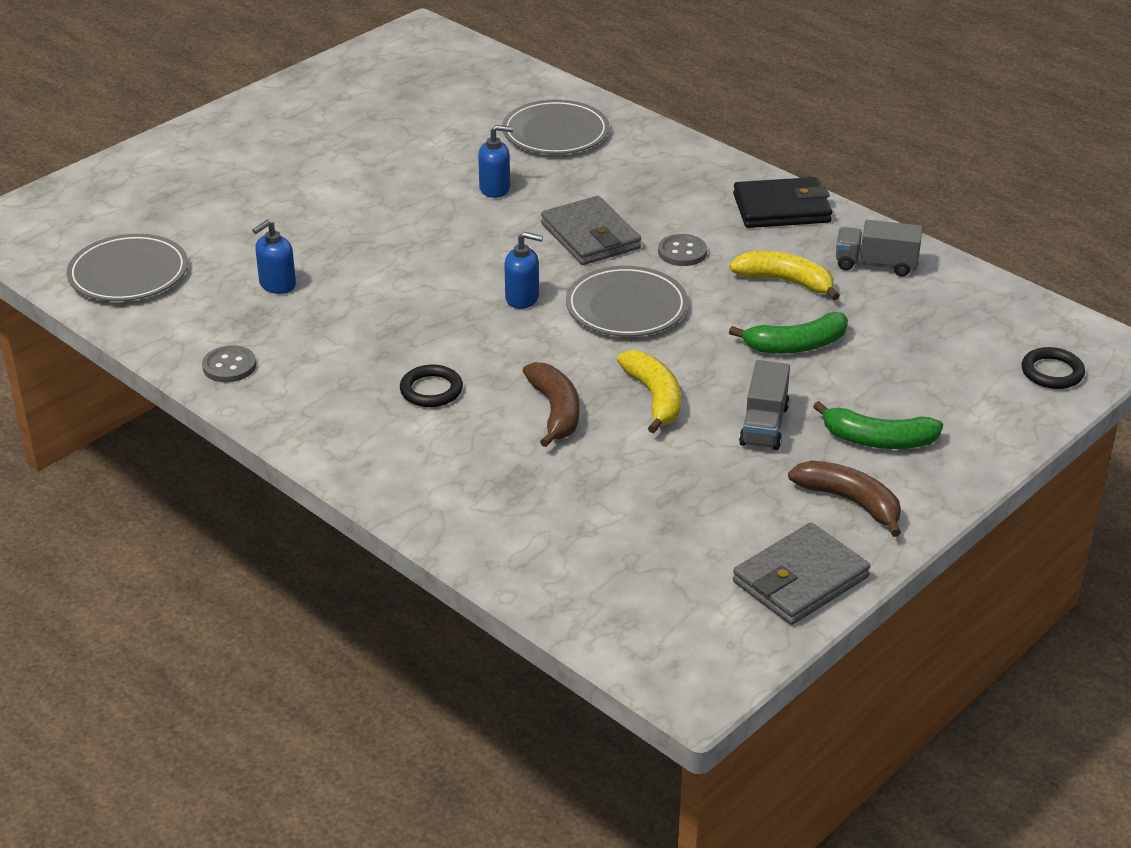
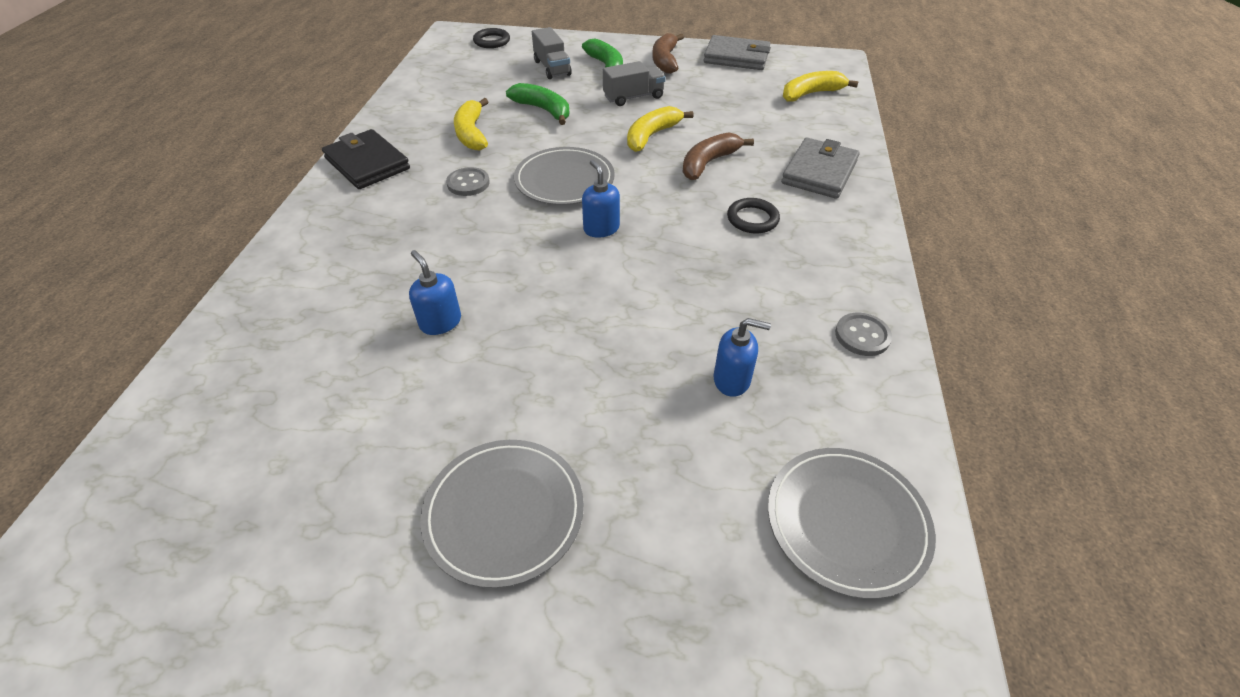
camera: 125 degrees left, 10 degrees up
grey plate [502,100,609,154] -> grey plate moved to [420,440,584,588]
grey wallet [541,196,641,265] -> grey wallet moved to [781,138,860,199]
grey truck [836,220,922,277] -> grey truck moved to [532,27,572,79]
none -> yellow banana [783,71,859,102]

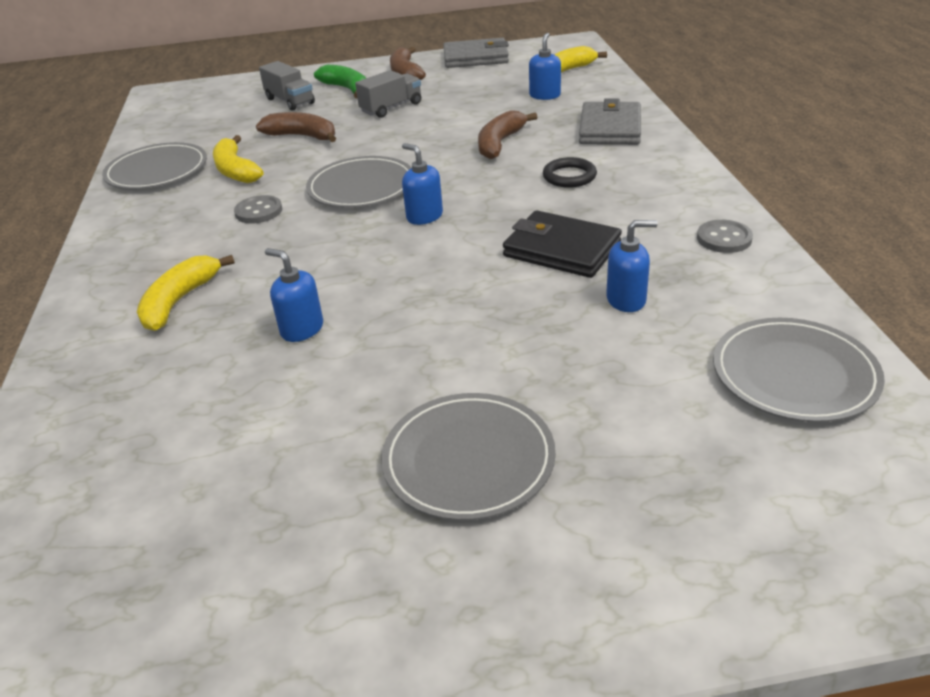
camera: 15 degrees left, 10 degrees down
black wallet [322,129,410,189] -> black wallet moved to [503,210,622,278]
black ring [473,28,510,48] -> none
green banana [506,83,569,125] -> brown banana [256,112,336,142]
yellow banana [627,106,694,152] -> yellow banana moved to [137,255,235,331]
none -> grey plate [102,142,207,189]
none -> blue soap dispenser [529,33,561,100]

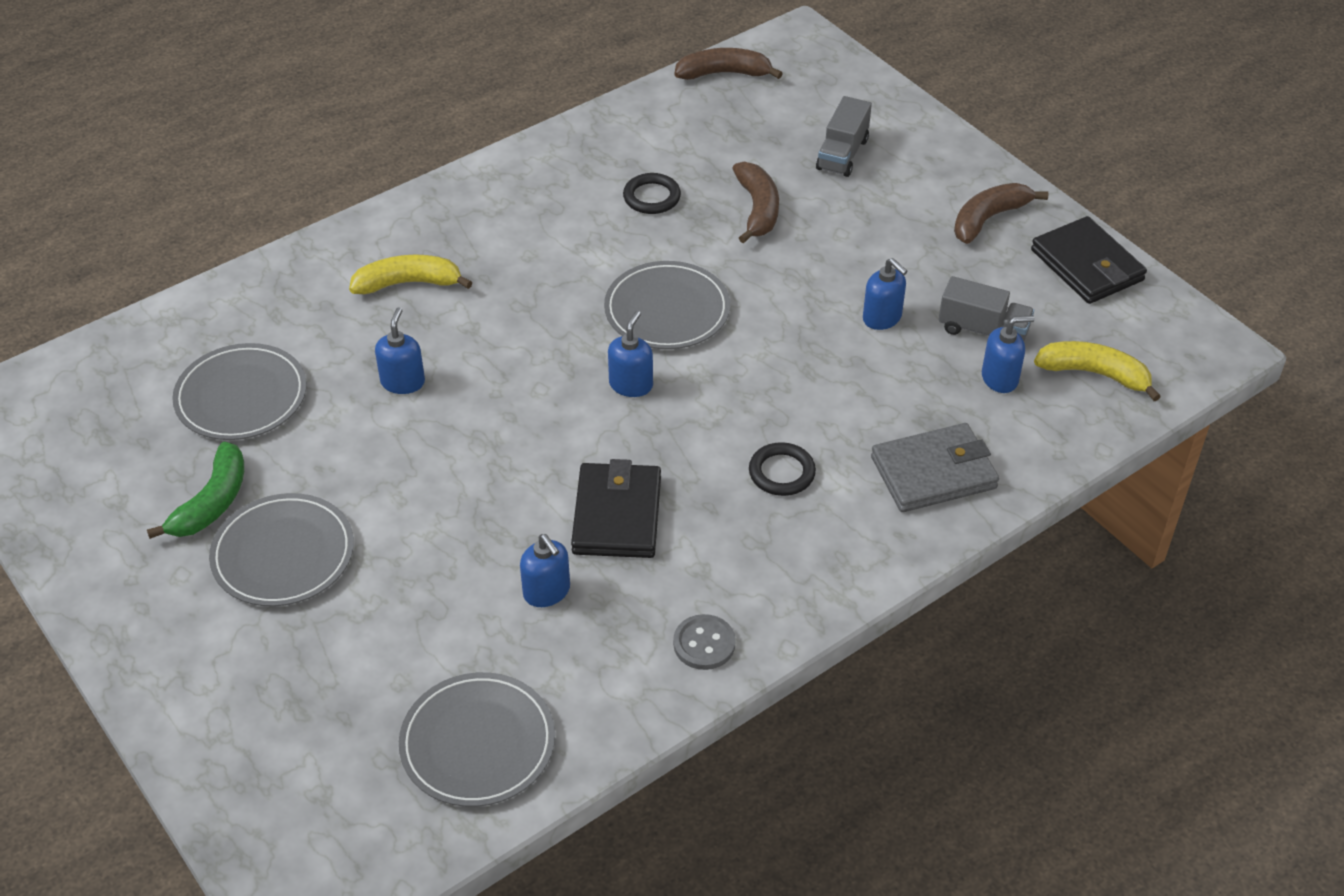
camera: 60 degrees right, 10 degrees up
grey plate [102,142,207,189] -> grey plate moved to [172,343,307,440]
yellow banana [213,135,263,183] -> black ring [623,173,681,214]
grey button [234,195,282,224] -> none
green banana [314,65,366,98] -> green banana moved to [147,442,244,539]
grey truck [355,70,421,118] -> grey truck moved to [939,276,1034,341]
grey wallet [443,38,509,68] -> black wallet [1031,216,1147,304]
brown banana [478,110,537,159] -> brown banana moved to [675,48,783,80]
none -> blue soap dispenser [863,258,908,330]

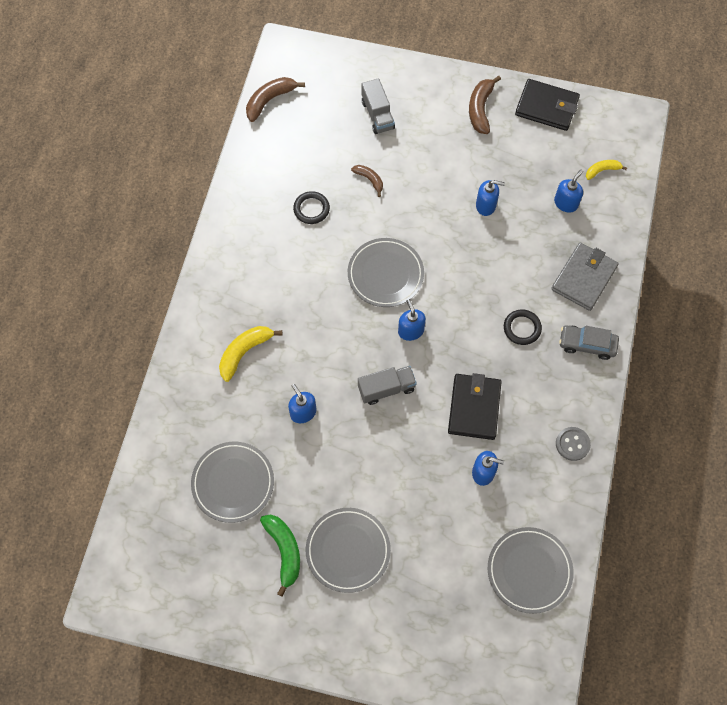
camera: 40 degrees left, 20 degrees up
black wallet [571,459,661,558] -> black wallet turned 45 degrees clockwise [448,373,502,440]
brown banana [732,162,779,243] -> brown banana [351,165,383,197], size x0.60
grey truck [939,276,1034,341] -> grey truck moved to [358,366,417,405]
yellow banana [1034,341,1161,401] -> yellow banana [586,160,627,180], size x0.60
none -> grey car [559,325,619,360]

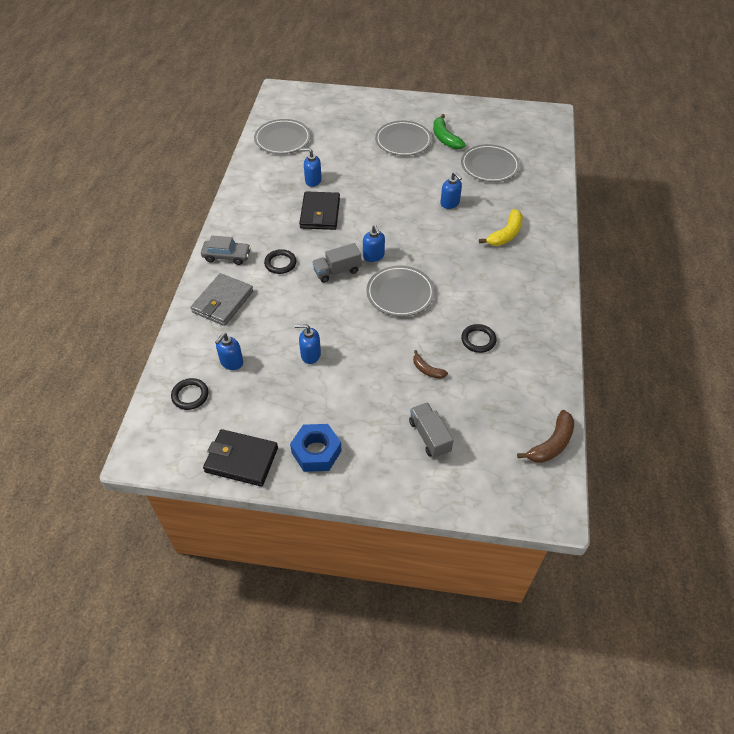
camera: 175 degrees right, 15 degrees down
grey truck [358,366,417,405] -> grey truck moved to [312,243,361,283]
brown banana [469,76,501,134] -> blue nut [290,424,342,472]
grey button [556,427,591,461] -> none
yellow banana [586,160,627,180] -> black ring [171,378,208,410]

